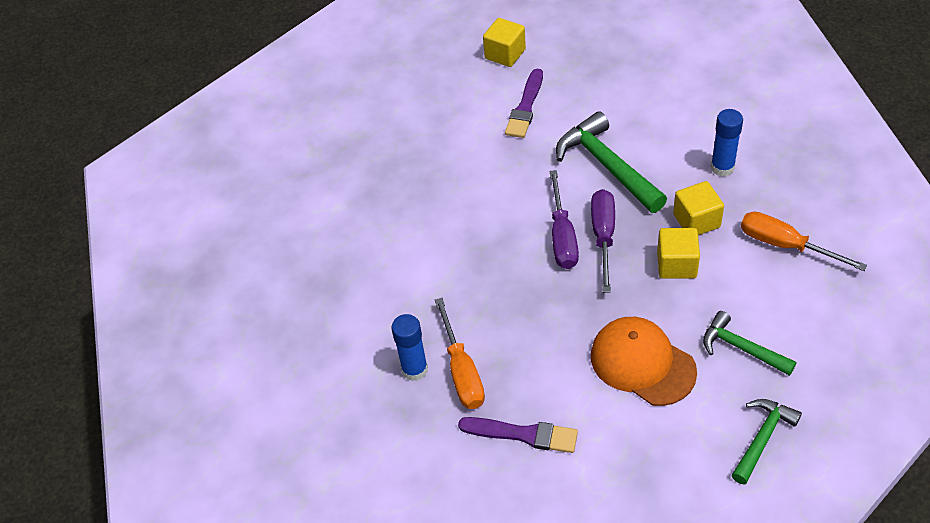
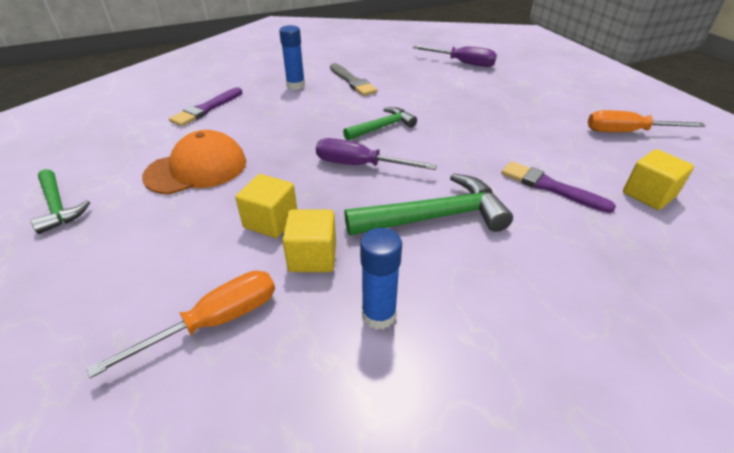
camera: 105 degrees right, 10 degrees down
orange screwdriver [435,298,485,409] -> orange screwdriver moved to [588,110,706,132]
purple screwdriver [591,189,615,293] -> purple screwdriver moved to [413,46,497,67]
green hammer [703,311,796,376] -> green hammer moved to [343,107,417,141]
none -> grey brush [330,63,378,96]

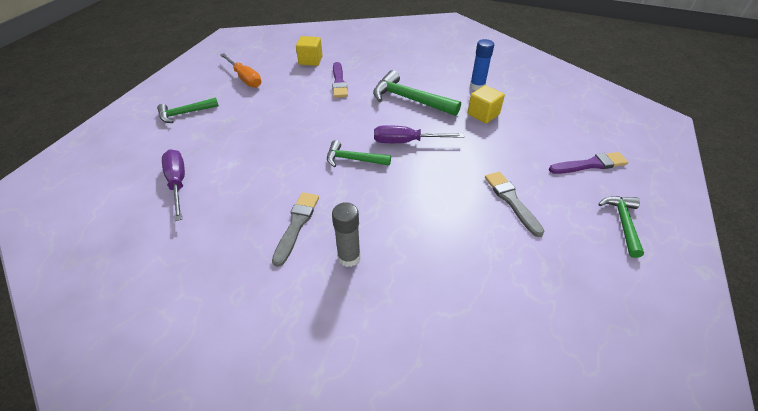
camera: 135 degrees left, 5 degrees up
orange screwdriver [86,271,275,378] -> none
orange cap [142,130,246,195] -> grey brush [485,172,544,237]
purple brush [169,87,242,126] -> purple brush moved to [549,152,628,174]
yellow cube [235,174,297,238] -> none
blue glue stick [279,25,305,90] -> grey glue stick [332,202,361,267]
purple screwdriver [316,138,437,170] -> purple screwdriver turned 120 degrees clockwise [374,125,464,143]
none -> green hammer [157,98,219,123]

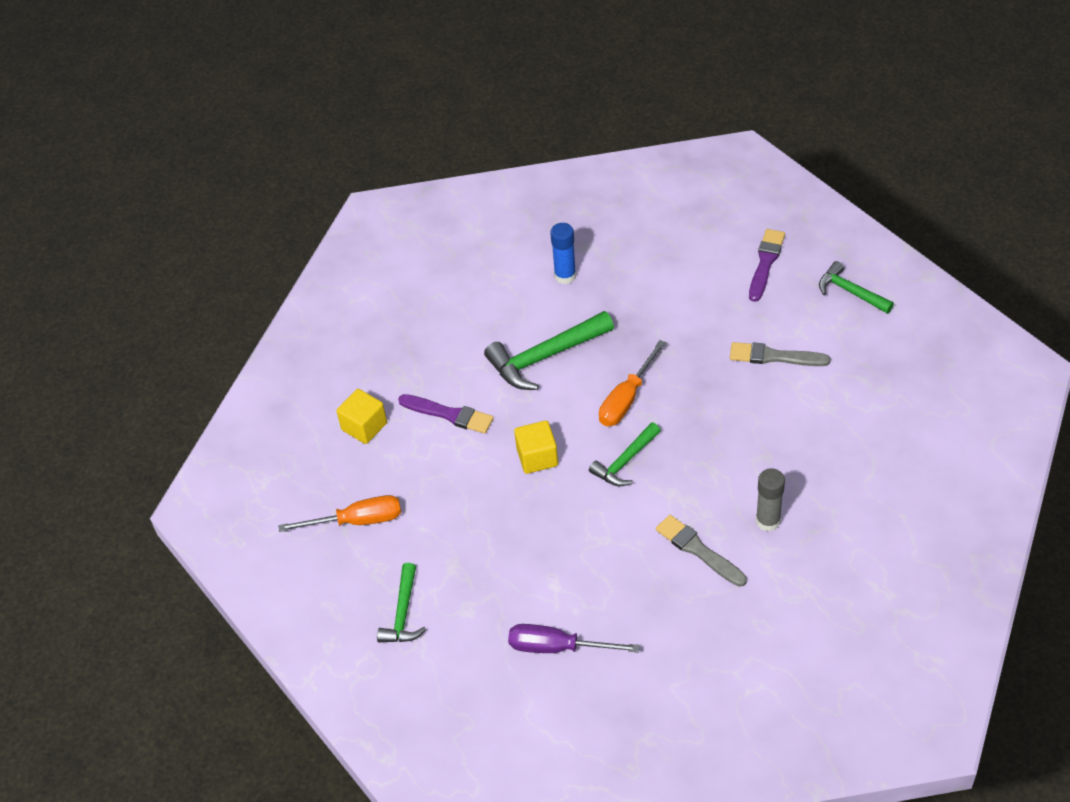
camera: 55 degrees left, 5 degrees up
purple screwdriver [374,125,464,143] -> orange screwdriver [599,340,666,426]
yellow cube [467,85,505,124] -> yellow cube moved to [514,420,558,474]

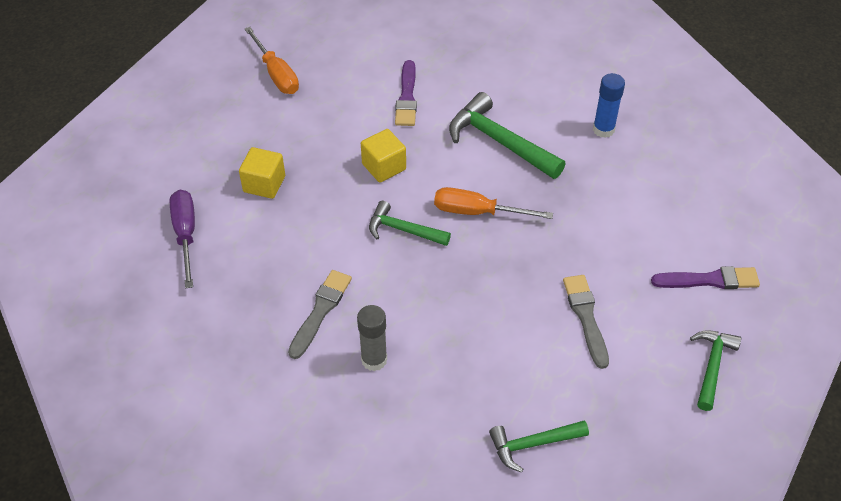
camera: 65 degrees right, 0 degrees up
yellow cube [336,389,387,444] -> yellow cube moved to [239,147,285,199]
green hammer [377,563,426,642] -> green hammer moved to [489,420,589,473]

